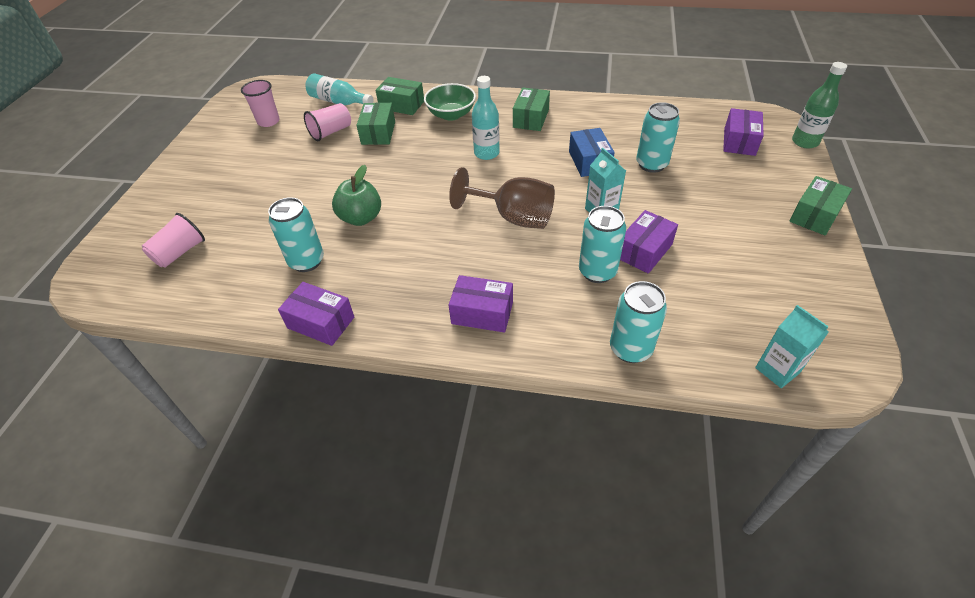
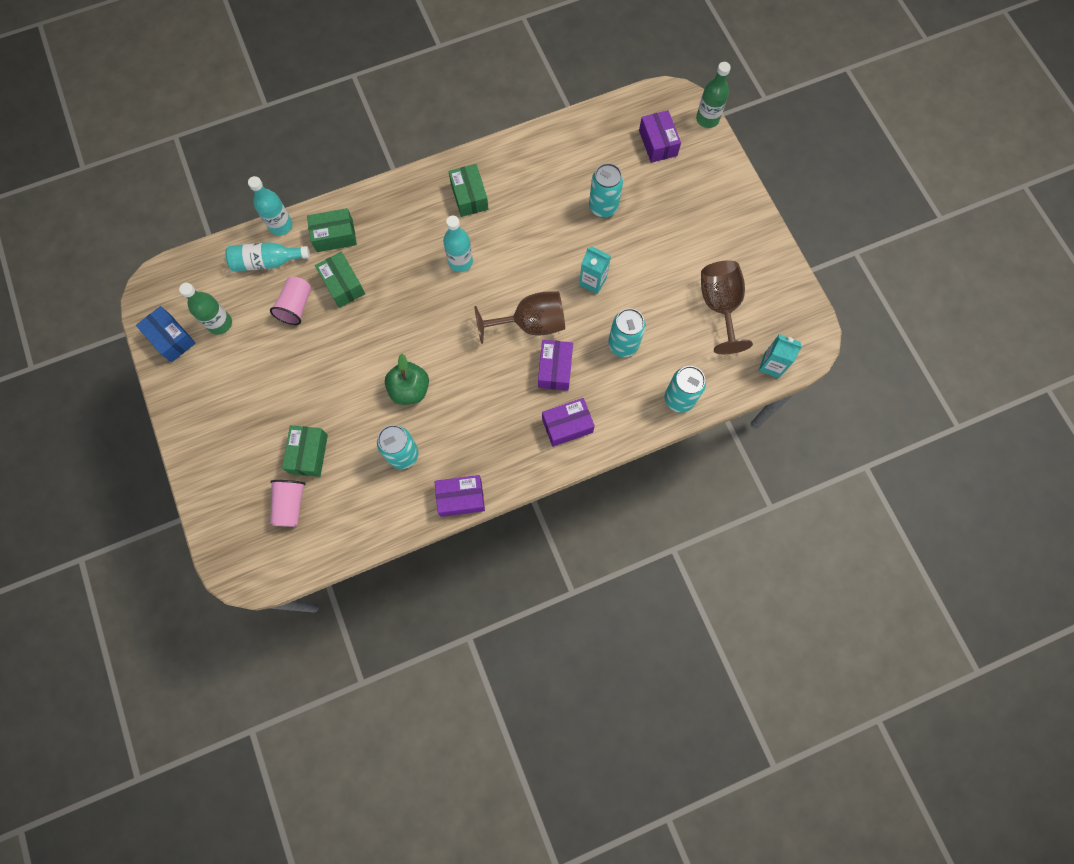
camera: 35 degrees left, 25 degrees up
pink cup [241,80,280,127] -> green bottle [179,283,232,335]
green bowl [424,83,476,121] -> none
blue box [569,128,615,177] -> blue box moved to [136,306,196,362]
purple box [620,210,678,274] -> purple box moved to [538,340,573,391]
green box [789,176,852,235] -> green box moved to [282,425,328,477]
none -> turquoise bottle [248,176,292,236]
none -> brown goblet [701,260,753,354]

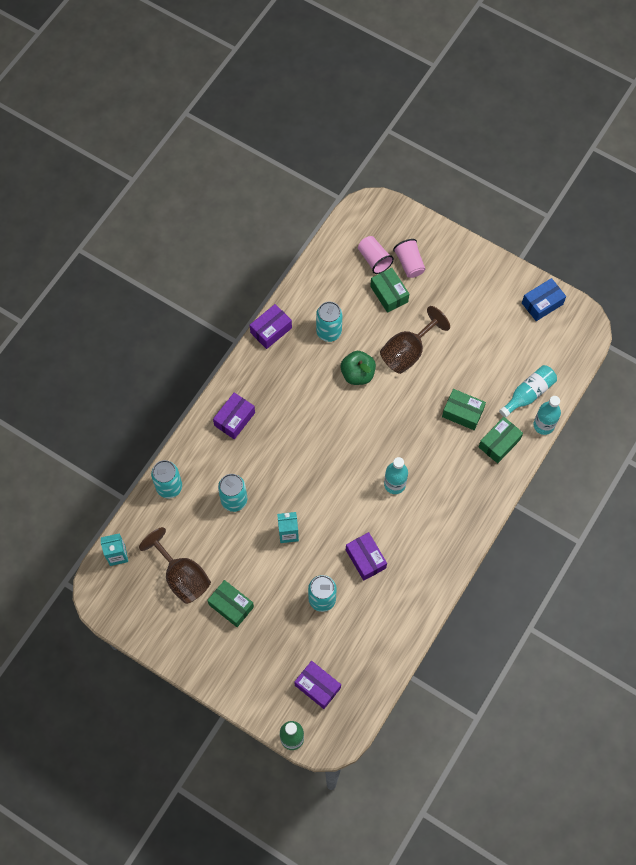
camera: 145 degrees right, 5 degrees down
blue box [136,306,196,362] -> blue box turned 45 degrees counterclockwise [522,278,566,321]
green bottle [179,283,232,335] -> none
pink cup [270,277,311,325] -> pink cup moved to [393,239,425,278]
green box [449,164,489,217] -> green box moved to [207,580,254,627]
brown goblet [474,291,565,344] -> brown goblet moved to [380,306,450,374]
purple box [538,340,573,391] -> purple box moved to [346,532,387,581]

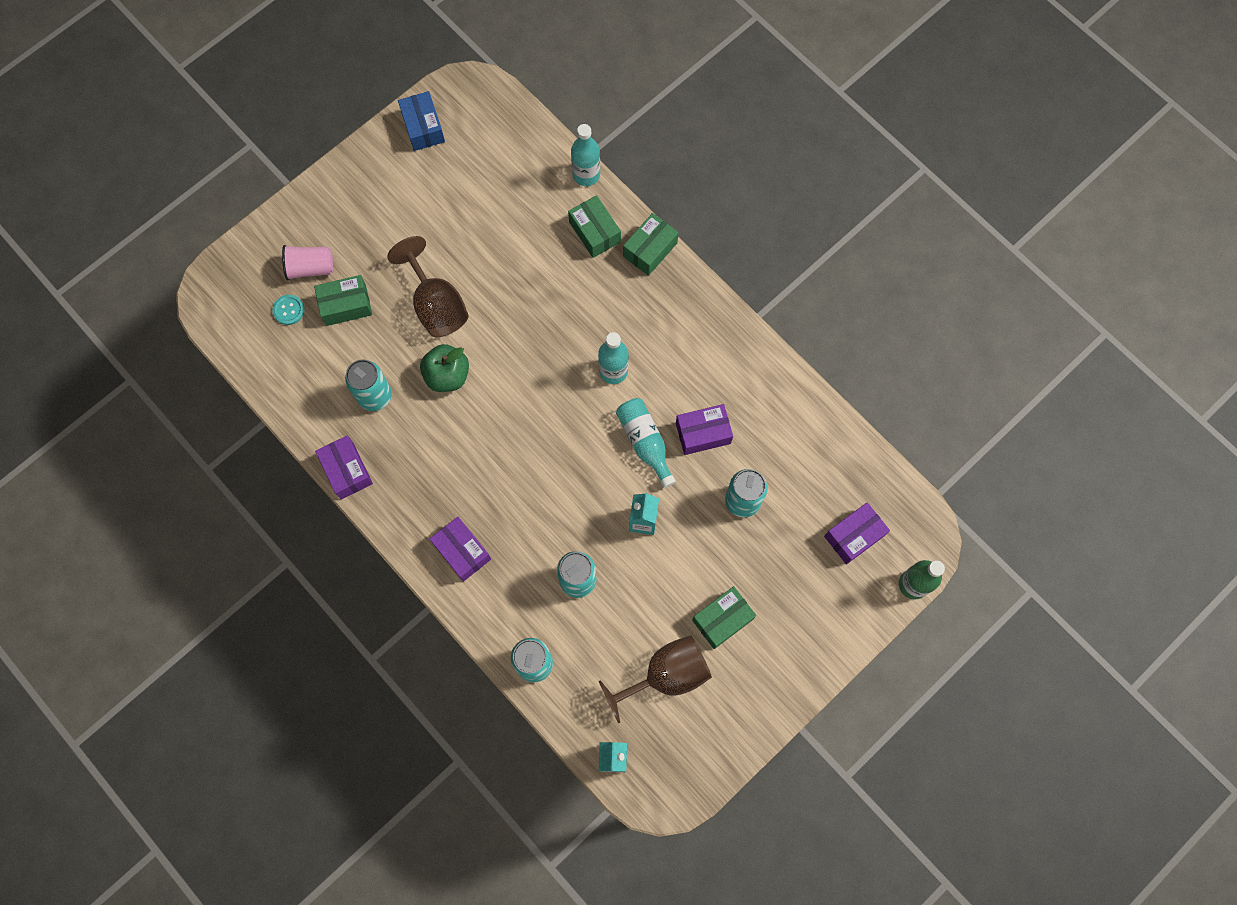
camera: 75 degrees left, 5 degrees up
pink cup [358,236,394,274] -> turquoise button [272,295,305,325]
green box [442,389,486,430] -> green box moved to [623,213,679,276]
turquoise bottle [499,365,557,418] -> turquoise bottle moved to [616,398,676,488]

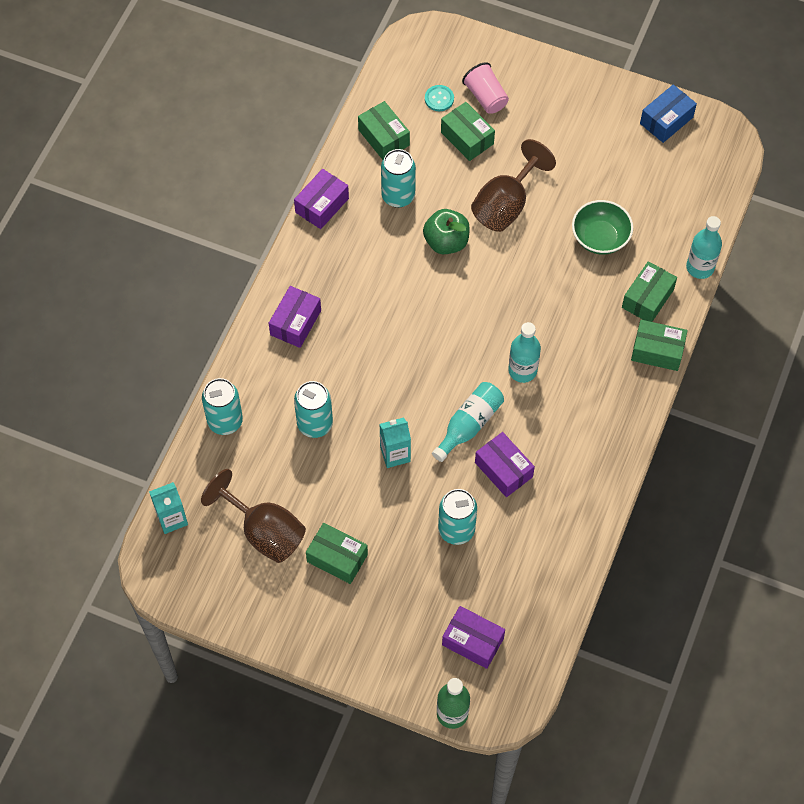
camera: 65 degrees right, 10 degrees down
none -> green box [358,101,410,160]
none -> green bowl [572,200,633,255]

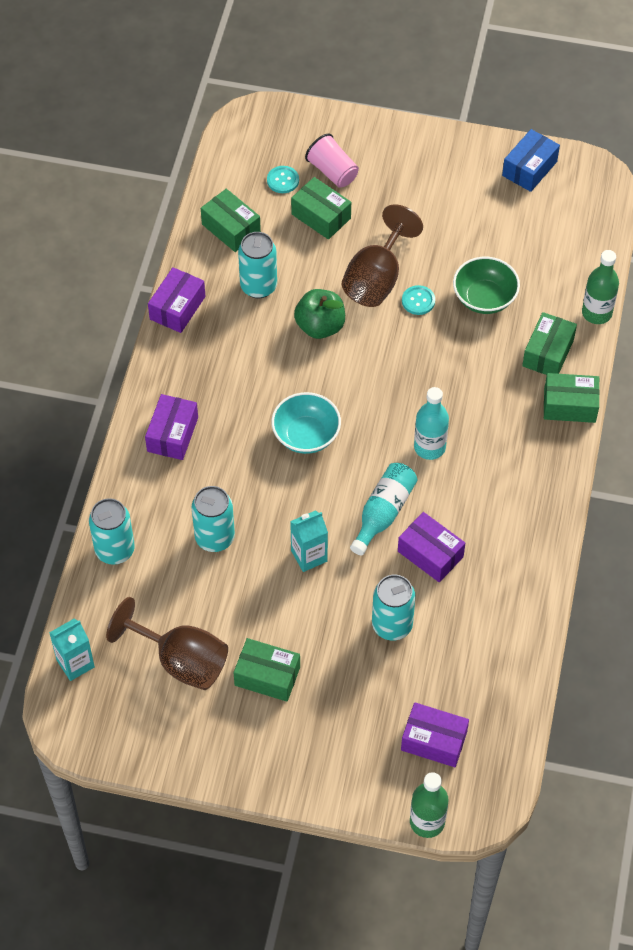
camera: 10 degrees left, 5 degrees down
turquoise bottle [686,216,722,279] -> green bottle [582,250,619,324]
none -> turquoise bowl [271,392,341,454]
none -> turquoise button [402,285,435,315]

